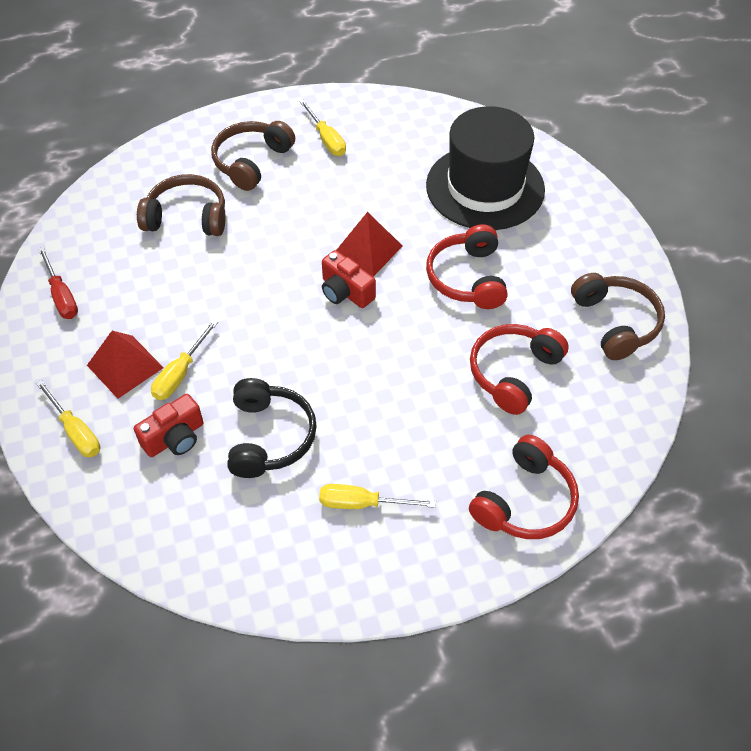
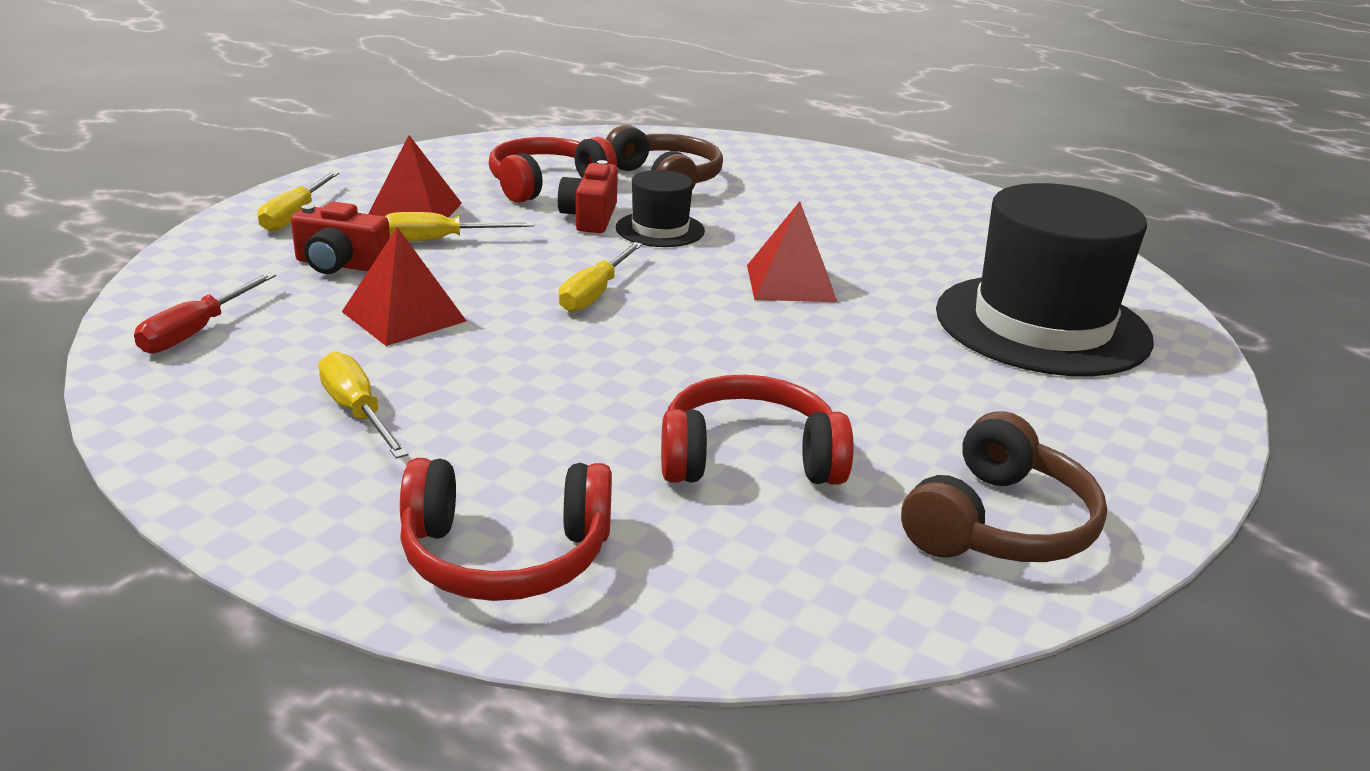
camera: 50 degrees right, 25 degrees down
red screwdriver [38,247,78,319] -> red screwdriver moved to [134,272,276,354]
brown headphones [211,121,295,191] -> none
black headphones [227,378,317,478] -> red pyramid [342,227,466,346]
yellow screwdriver [300,100,346,156] -> yellow screwdriver moved to [559,242,643,313]
red camera [322,250,376,308] -> red camera moved to [558,160,618,233]
red headphones [426,224,508,309] -> red headphones moved to [489,137,617,203]
none -> black hat [616,170,705,247]

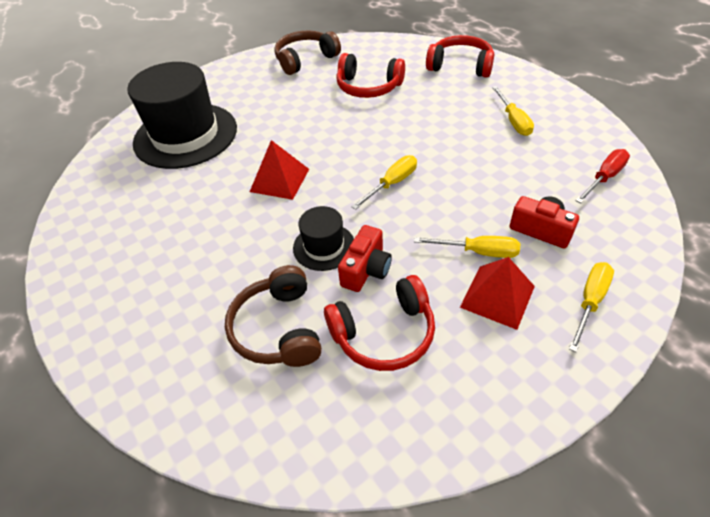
camera: 155 degrees left, 20 degrees up
red pyramid [342,227,466,346] -> none

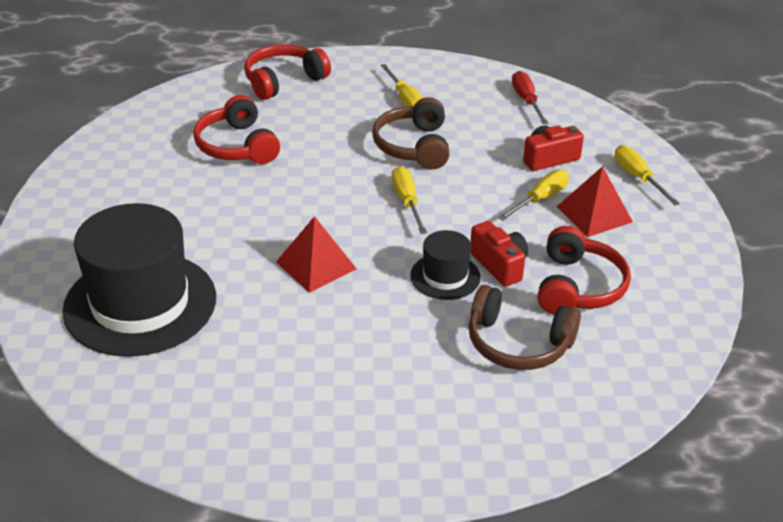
camera: 60 degrees left, 10 degrees down
brown headphones [274,31,341,75] -> brown headphones moved to [372,97,450,170]
red headphones [336,53,405,98] -> red headphones turned 105 degrees clockwise [193,95,280,164]
yellow screwdriver [492,86,534,136] -> yellow screwdriver turned 45 degrees clockwise [380,64,424,107]

